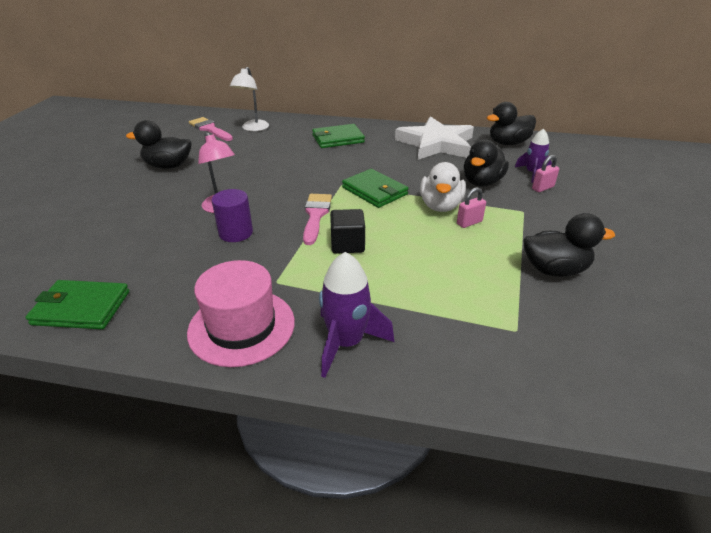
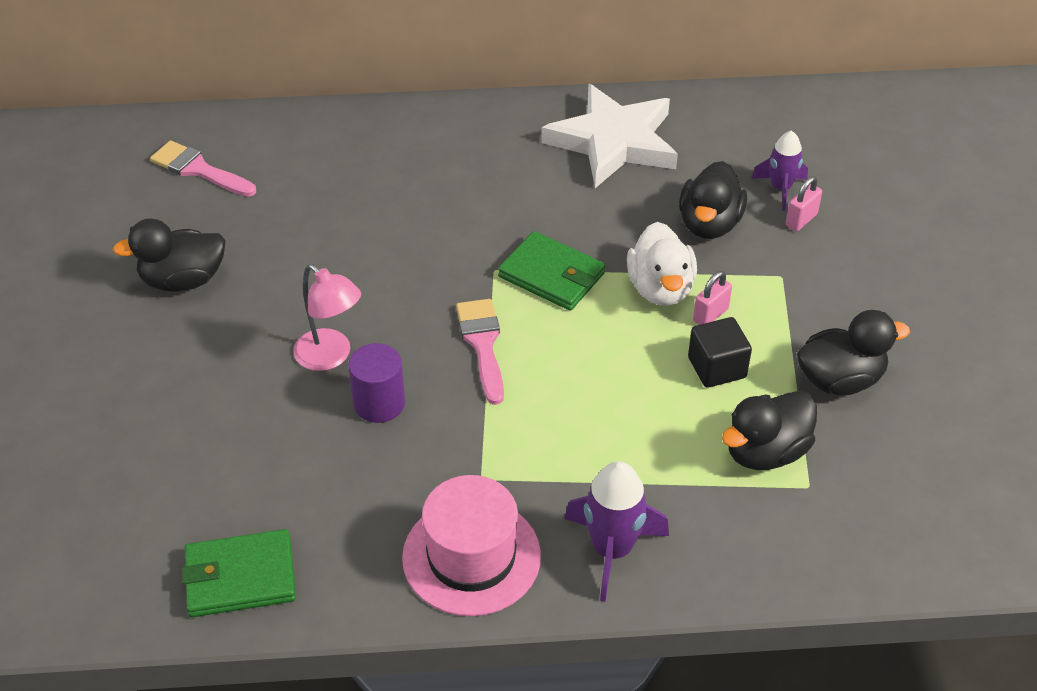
camera: 15 degrees left, 10 degrees up
white lamp [230,67,269,131] -> none
green wallet [312,124,365,148] -> none
black cube [330,209,365,254] -> black cube moved to [688,317,752,388]
black duck [487,102,536,145] -> black duck moved to [722,391,817,470]

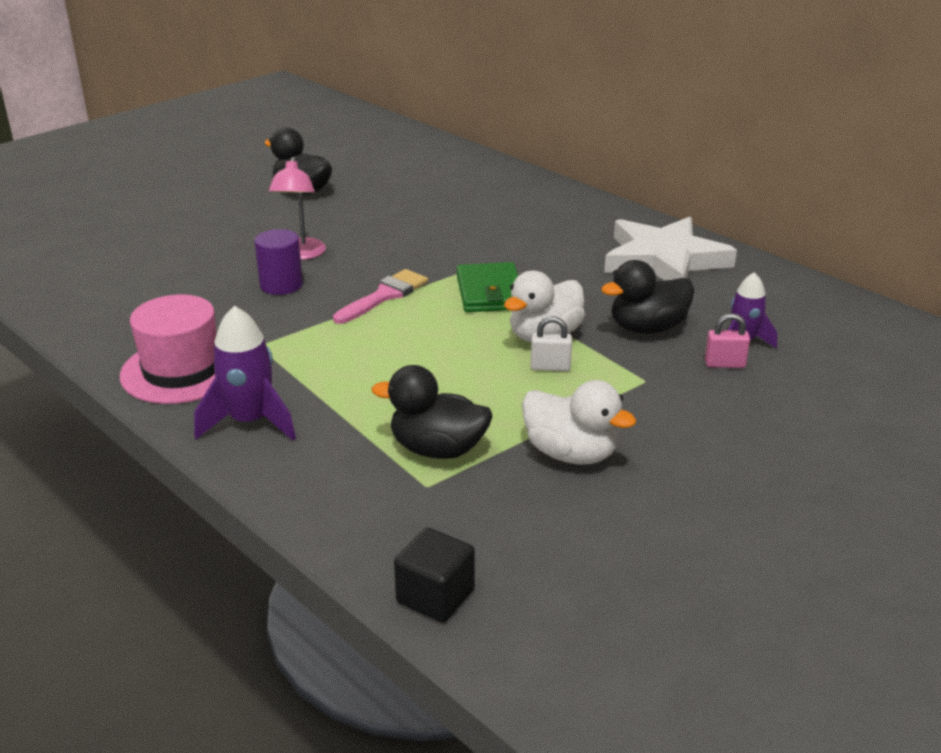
camera: 50 degrees right, 15 degrees down
pink brush [150,140,256,197] -> none
green wallet [182,529,296,617] -> none
black cube [688,317,752,388] -> black cube moved to [394,527,475,623]
pink padlock [693,271,732,325] -> white padlock [531,316,572,371]
black duck [797,310,910,396] -> white duck [522,380,636,464]

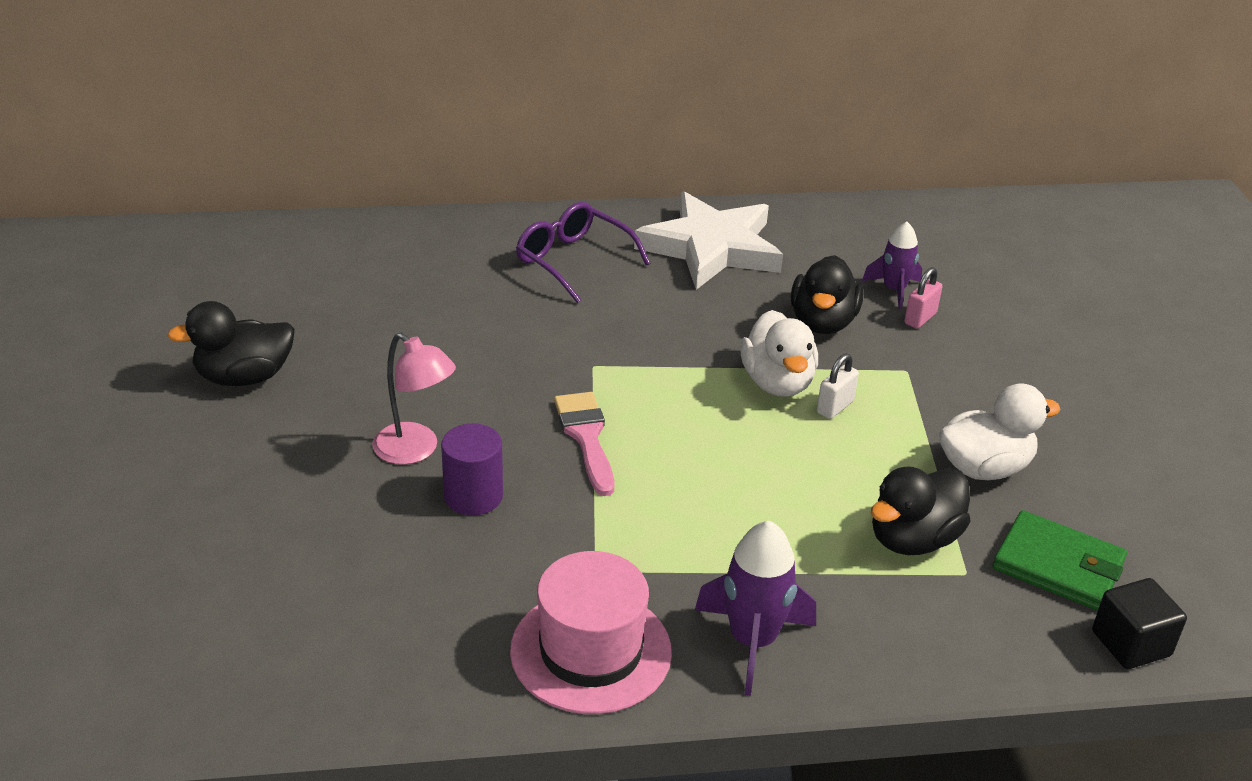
camera: 55 degrees left, 5 degrees up
green wallet [457,262,518,312] -> green wallet moved to [993,510,1127,611]
none -> purple glasses [516,202,650,303]

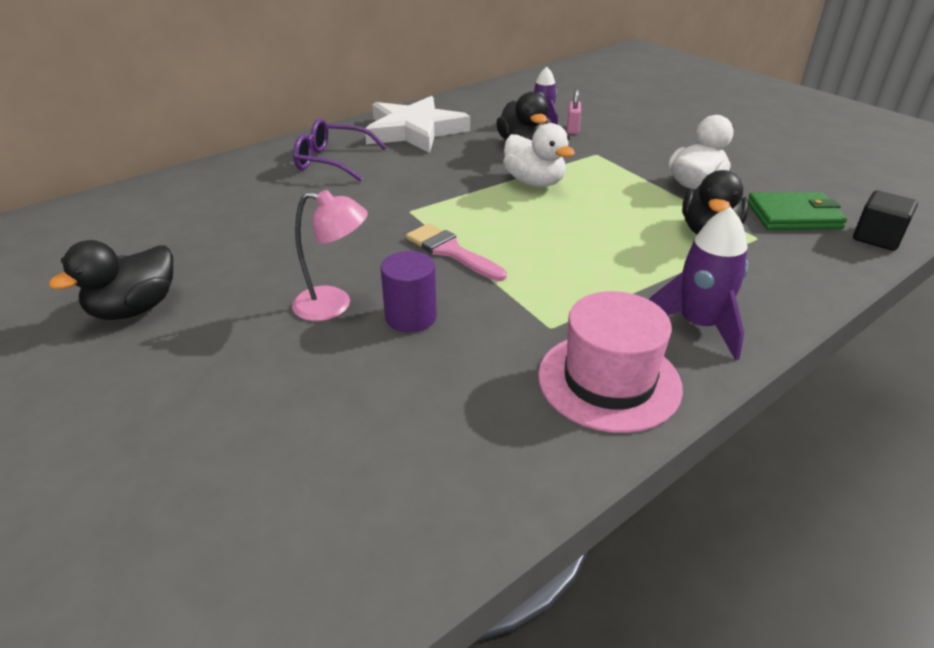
camera: 30 degrees left, 0 degrees up
white padlock [817,353,859,419] -> none

